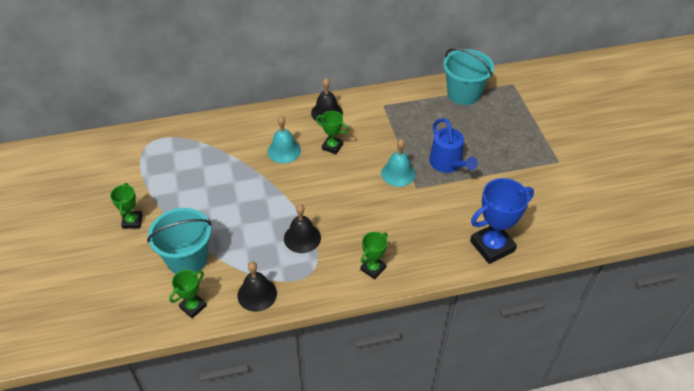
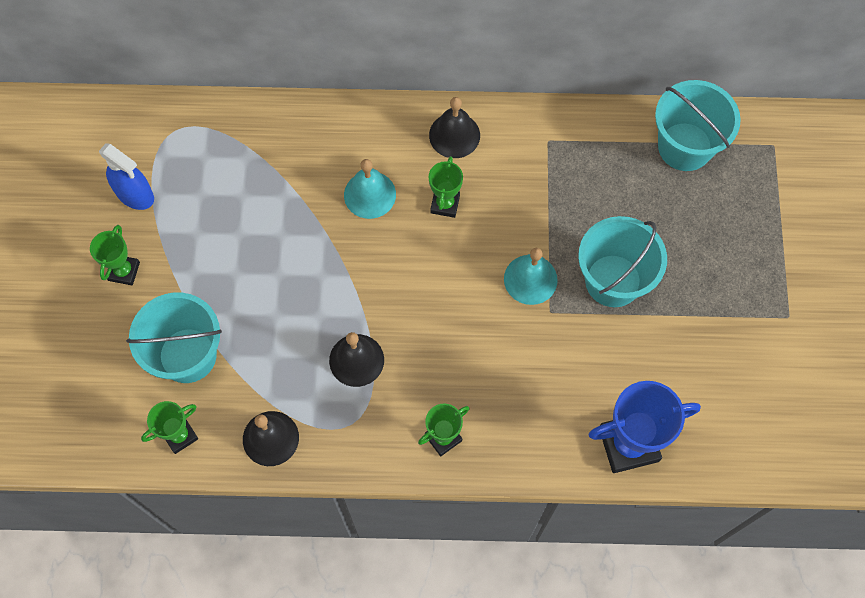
camera: 15 degrees right, 20 degrees up
green trophy [316,111,349,154] -> green trophy turned 60 degrees clockwise [429,156,463,218]
blue watering can [429,118,478,173] -> turquoise bucket [578,216,667,307]
none -> blue spray bottle [99,143,154,210]

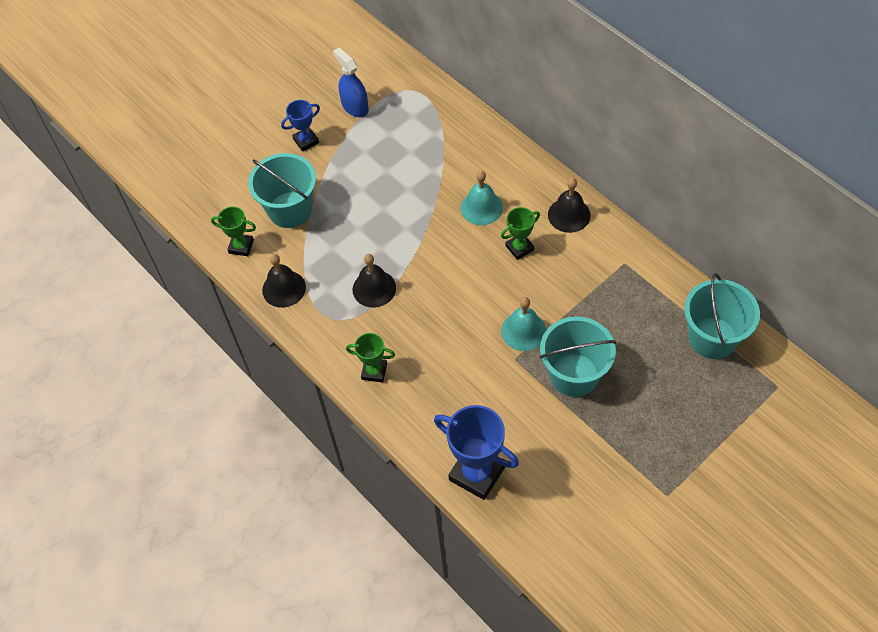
camera: 50 degrees right, 10 degrees down
green trophy [90,225,140,285] -> blue trophy [281,100,320,152]
blue spray bottle [99,143,154,210] -> blue spray bottle turned 150 degrees clockwise [333,48,369,117]

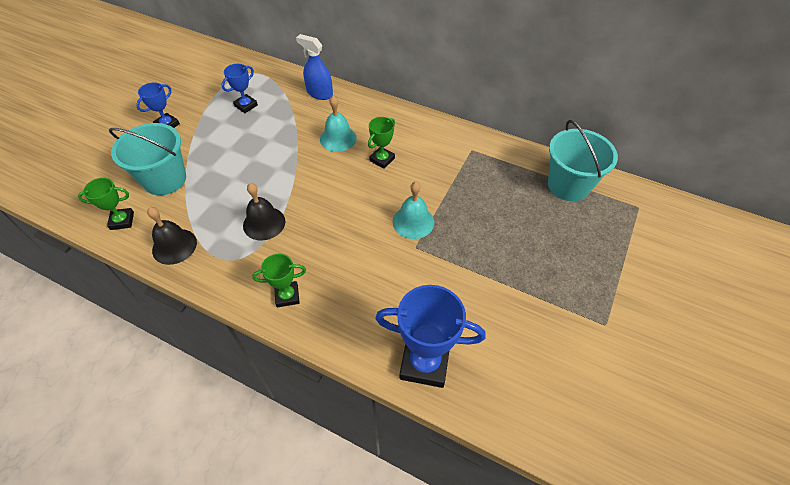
camera: 25 degrees left, 5 degrees down
blue spray bottle [333,48,369,117] -> blue spray bottle moved to [296,34,333,100]
turquoise bucket [540,316,616,397] -> none
black bell [548,178,591,233] -> none
none -> blue trophy [221,64,258,113]

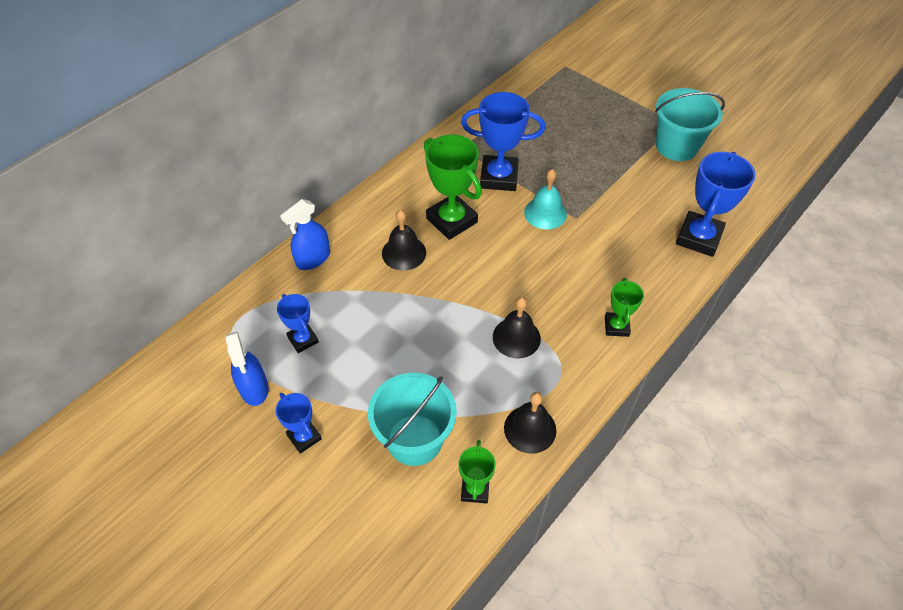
camera: 75 degrees left, 0 degrees up
turquoise bell [320,96,357,152] -> black bell [382,210,426,271]
green trophy [368,117,395,169] -> green trophy [424,135,482,240], size x1.79
turquoise bucket [548,120,618,201] -> turquoise bucket moved to [655,88,725,161]
none -> blue spray bottle [226,331,268,406]
none -> blue trophy [461,92,545,191]

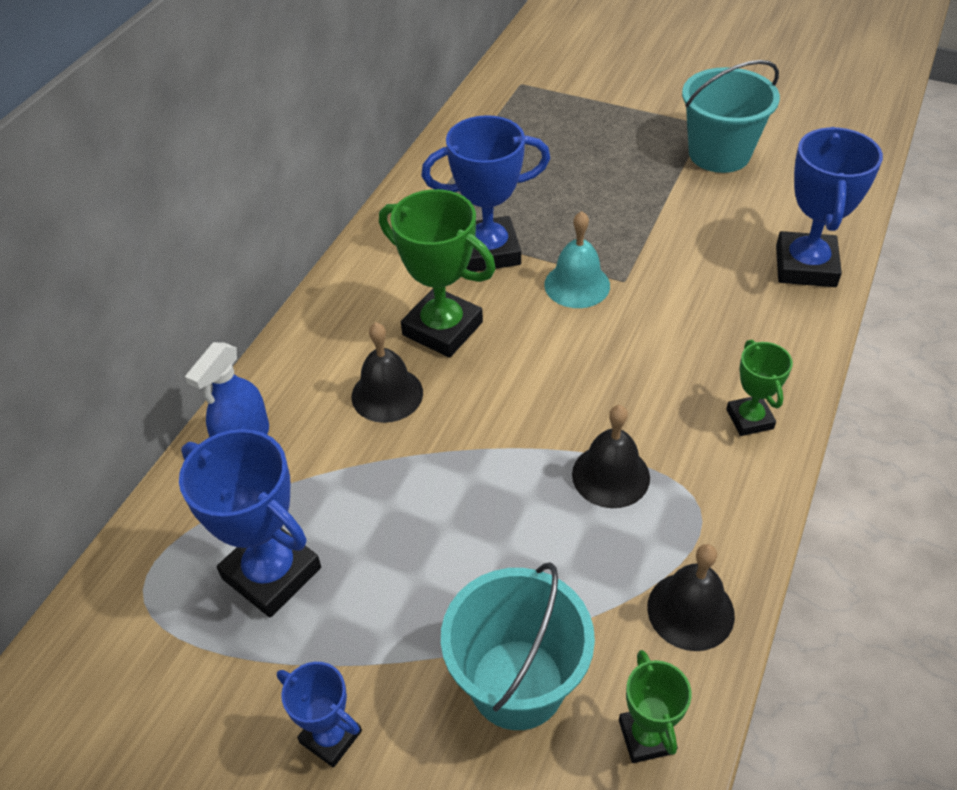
camera: 15 degrees left, 5 degrees down
blue spray bottle [226,331,268,406] -> none
blue trophy [277,294,319,353] -> blue trophy [179,429,321,617], size x1.79

